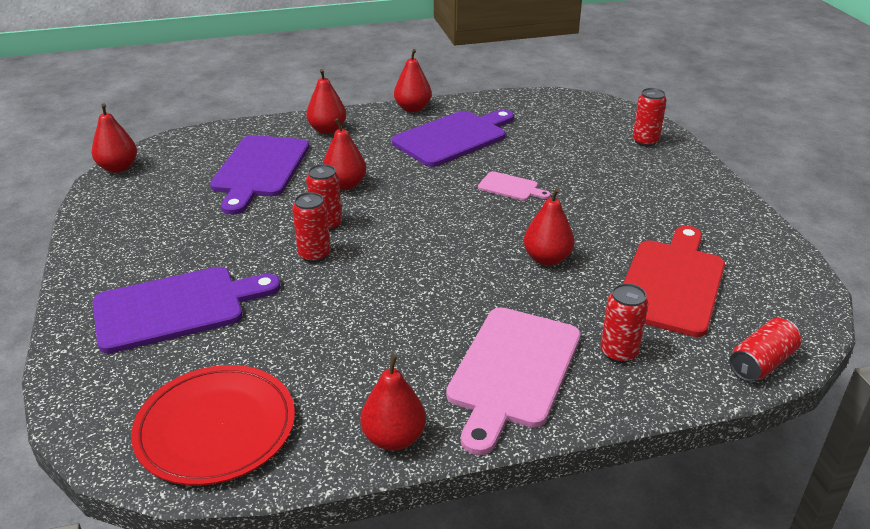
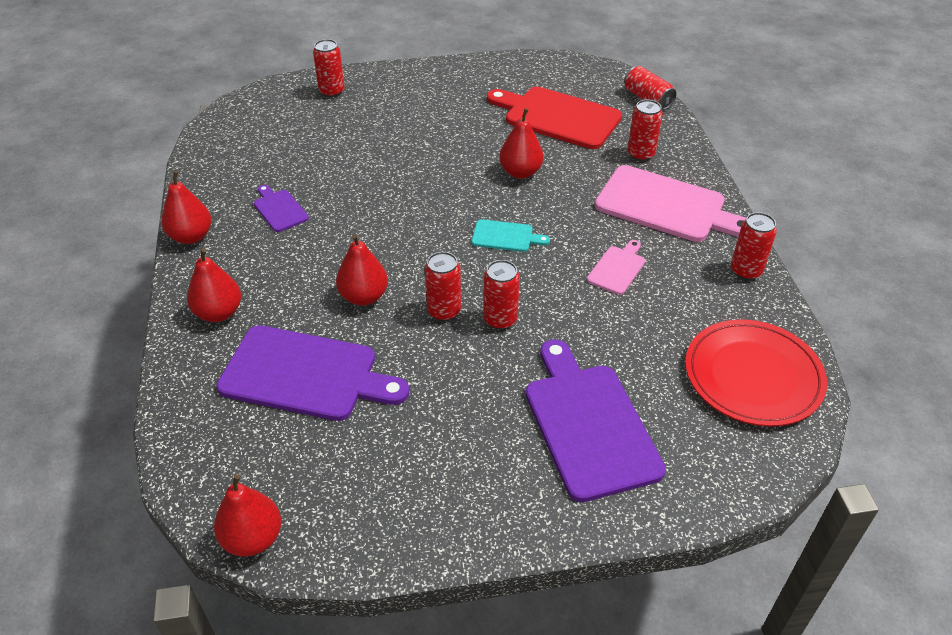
camera: 85 degrees left, 10 degrees up
red pear [361,355,426,451] -> red can [731,212,777,280]
purple cutting board [392,109,514,167] -> purple cutting board [254,185,309,232], size x0.48
pink cutting board [478,171,551,201] -> pink cutting board moved to [587,240,645,295]
none -> turquoise cutting board [472,219,550,252]

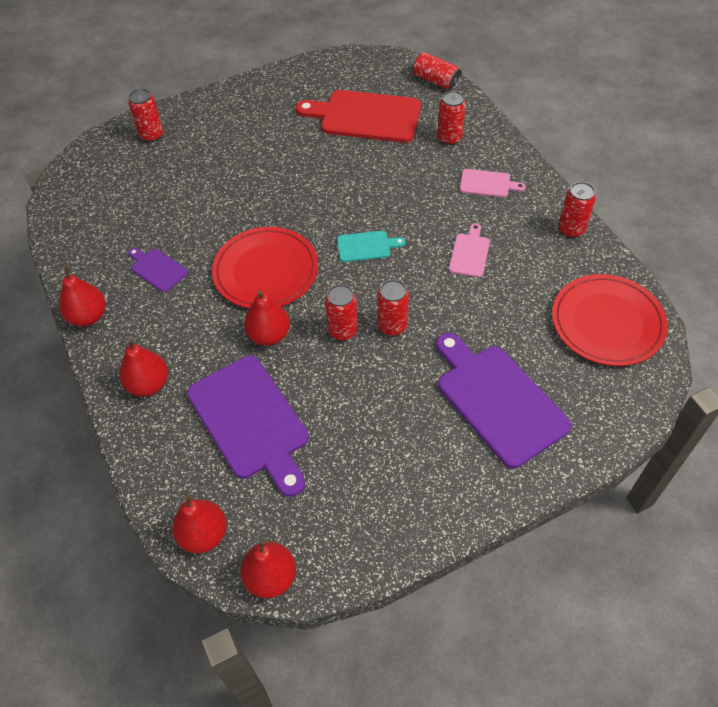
camera: 15 degrees left, 10 degrees up
purple cutting board [217,325,410,421] -> purple cutting board turned 60 degrees clockwise [187,356,309,497]
red pear [499,108,544,179] -> red pear moved to [172,495,227,553]
pink cutting board [595,165,747,242] -> pink cutting board [460,169,526,197], size x0.48
none -> red plate [212,227,318,308]

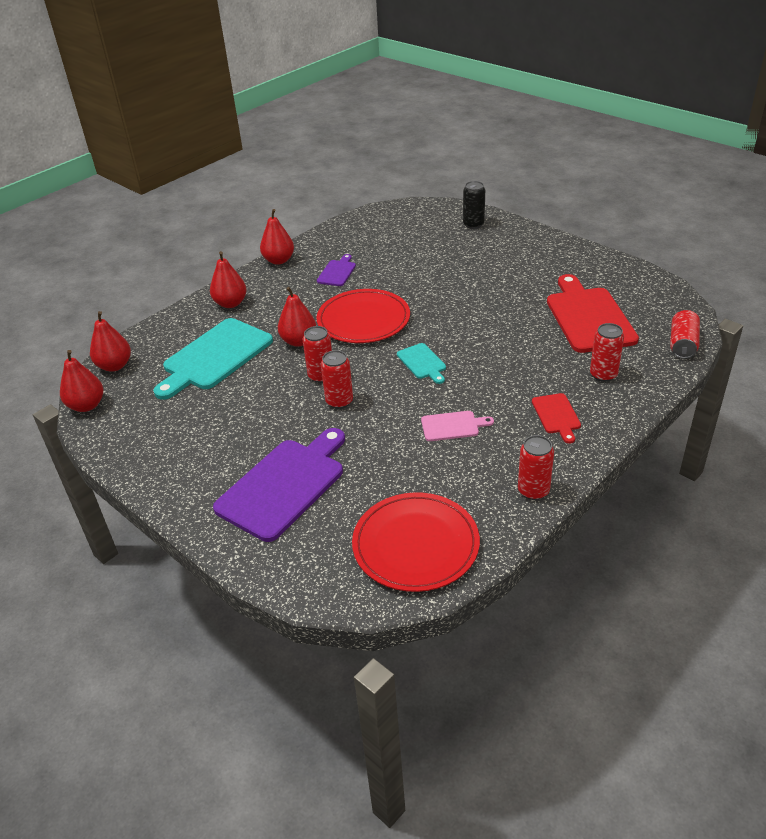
camera: 70 degrees right, 15 degrees down
red can [128,89,163,142] -> black can [463,181,485,229]
purple cutting board [187,356,309,497] -> turquoise cutting board [153,318,273,400]
pink cutting board [460,169,526,197] -> red cutting board [532,393,581,443]

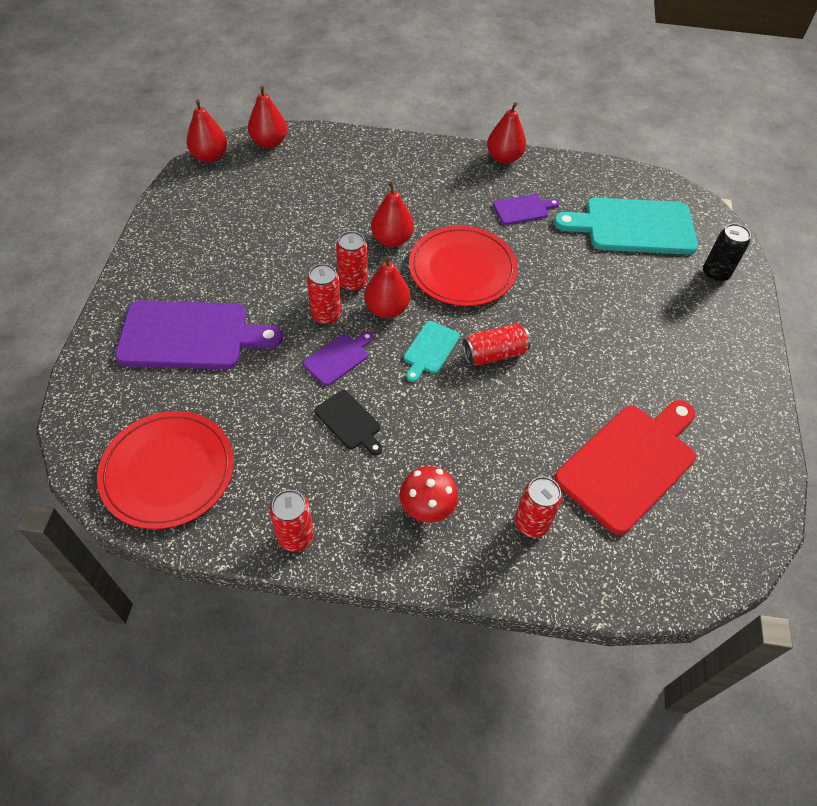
camera: 50 degrees right, 15 degrees up
turquoise cutting board [153,318,273,400] -> turquoise cutting board moved to [554,198,698,255]
red pear [210,251,247,308] -> red pear moved to [364,256,410,318]
pink cutting board [421,411,494,441] -> black cutting board [315,390,383,455]
red cutting board [532,393,581,443] -> red mushroom [400,466,458,523]
red can [670,310,700,359] -> red can moved to [463,323,531,366]
none -> purple cutting board [303,332,374,386]

